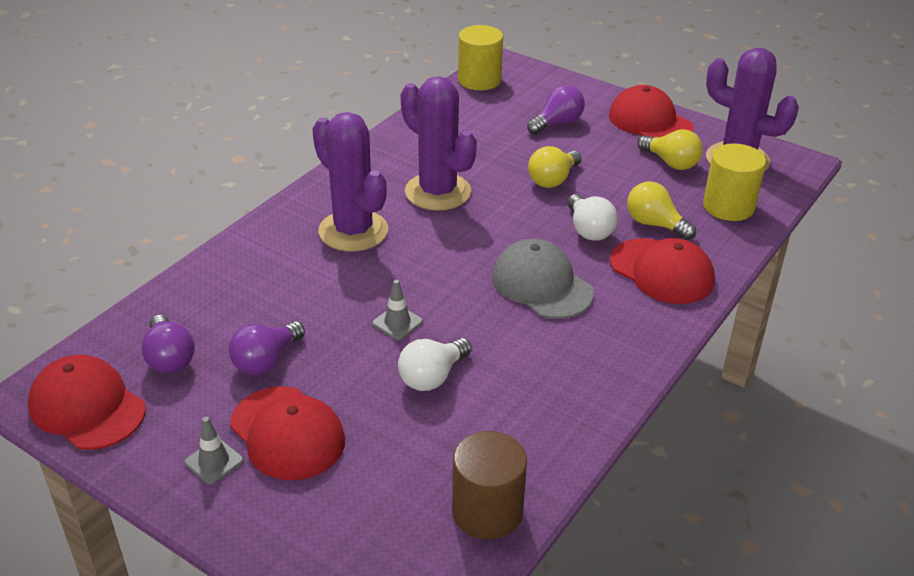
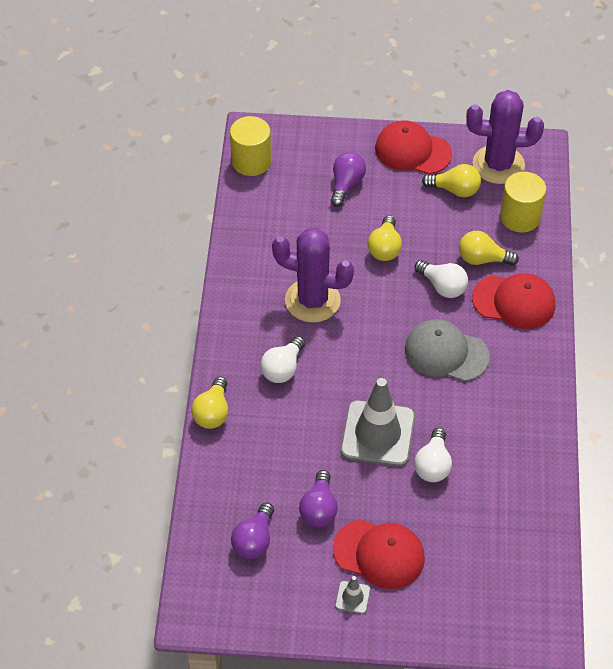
camera: 30 degrees left, 15 degrees up
red cap [28,355,146,450] -> none
purple light bulb [141,315,195,373] -> purple light bulb turned 75 degrees clockwise [231,503,274,559]
purple cactus [312,112,388,252] -> white light bulb [260,336,305,383]
grey traffic cone [372,280,423,340] -> grey traffic cone [340,378,415,467], size x2.29
brown cylinder [452,431,527,540] -> none
none -> yellow light bulb [191,376,228,429]

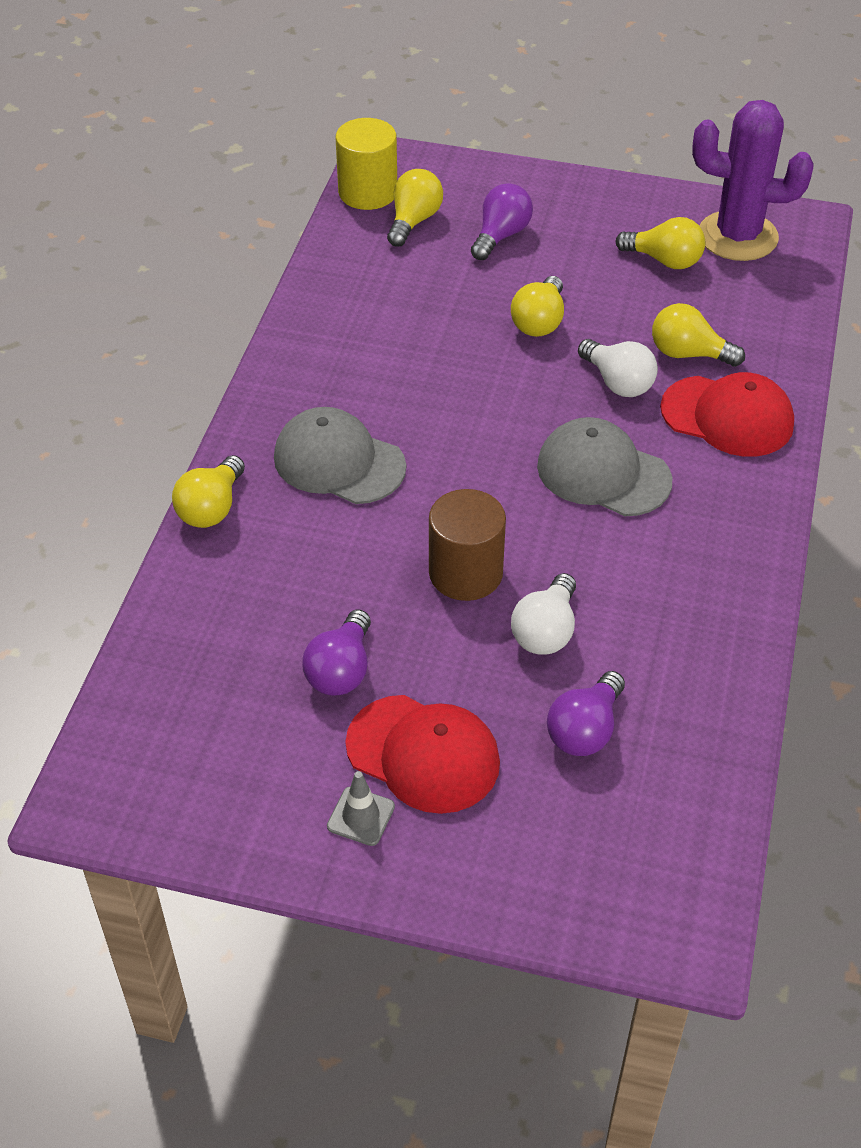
camera: 10 degrees right, 5 degrees down
purple light bulb [231,503,274,559] -> purple light bulb moved to [547,671,625,756]
white light bulb [260,336,305,383] -> grey cap [274,407,406,504]
purple cactus [272,228,354,323] -> none
grey traffic cone [340,378,415,467] -> brown cylinder [429,489,506,601]
red cap [375,120,452,174] -> none
yellow cylinder [500,172,546,233] -> none
none -> yellow light bulb [387,169,443,247]

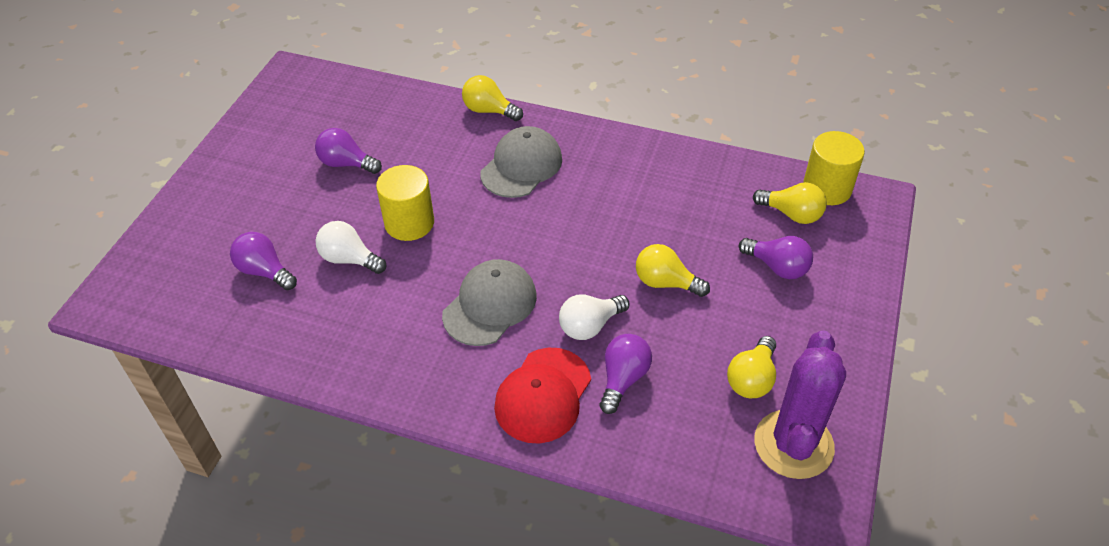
camera: 95 degrees right, 0 degrees up
grey traffic cone [327,771,395,846] -> none
red cap [345,695,500,814] -> none
brown cylinder [429,489,506,601] -> yellow cylinder [376,165,434,241]
yellow light bulb [652,303,745,367] -> purple light bulb [600,334,652,414]

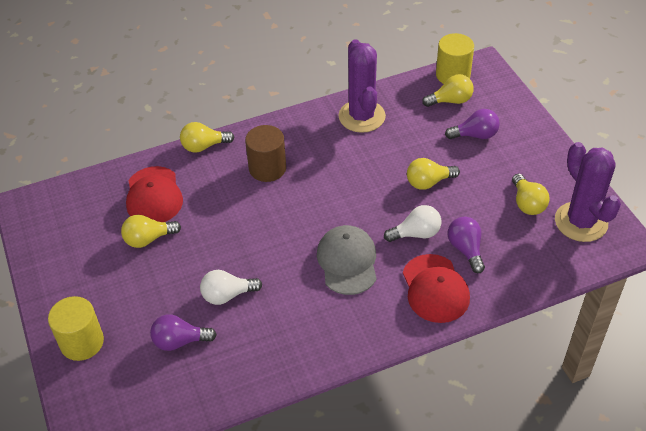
camera: 40 degrees left, 0 degrees up
purple light bulb [315,128,382,174] -> yellow light bulb [121,215,181,248]
yellow cylinder [376,165,434,241] -> yellow cylinder moved to [48,296,104,361]
grey cap [480,126,562,198] -> brown cylinder [245,125,286,182]
white light bulb [559,294,630,340] -> white light bulb turned 120 degrees counterclockwise [384,205,441,242]
none -> red cap [126,166,183,222]
none -> purple cactus [338,39,386,133]

